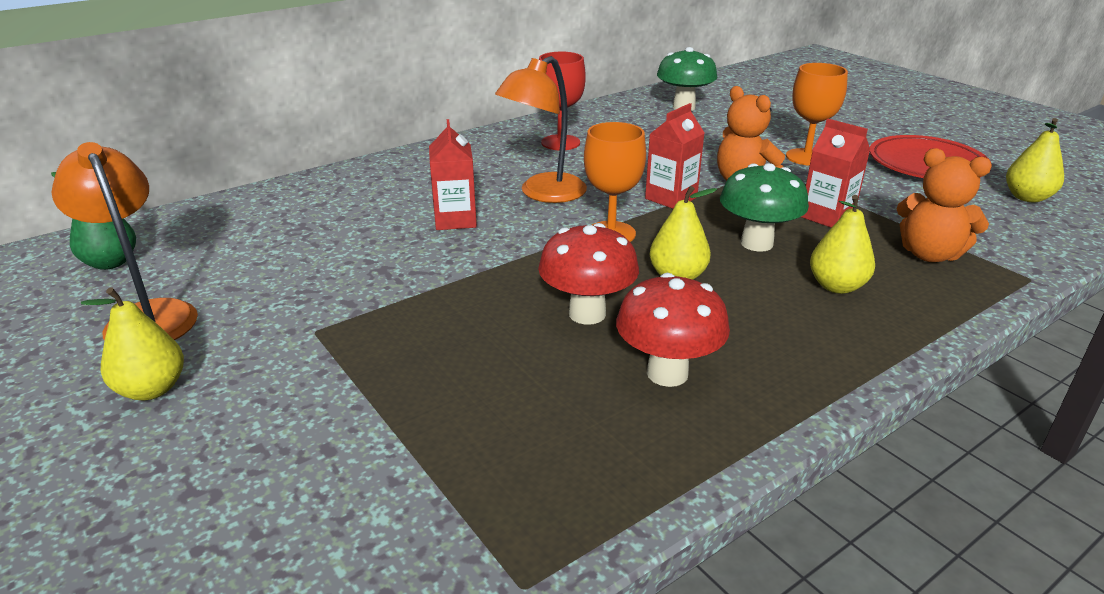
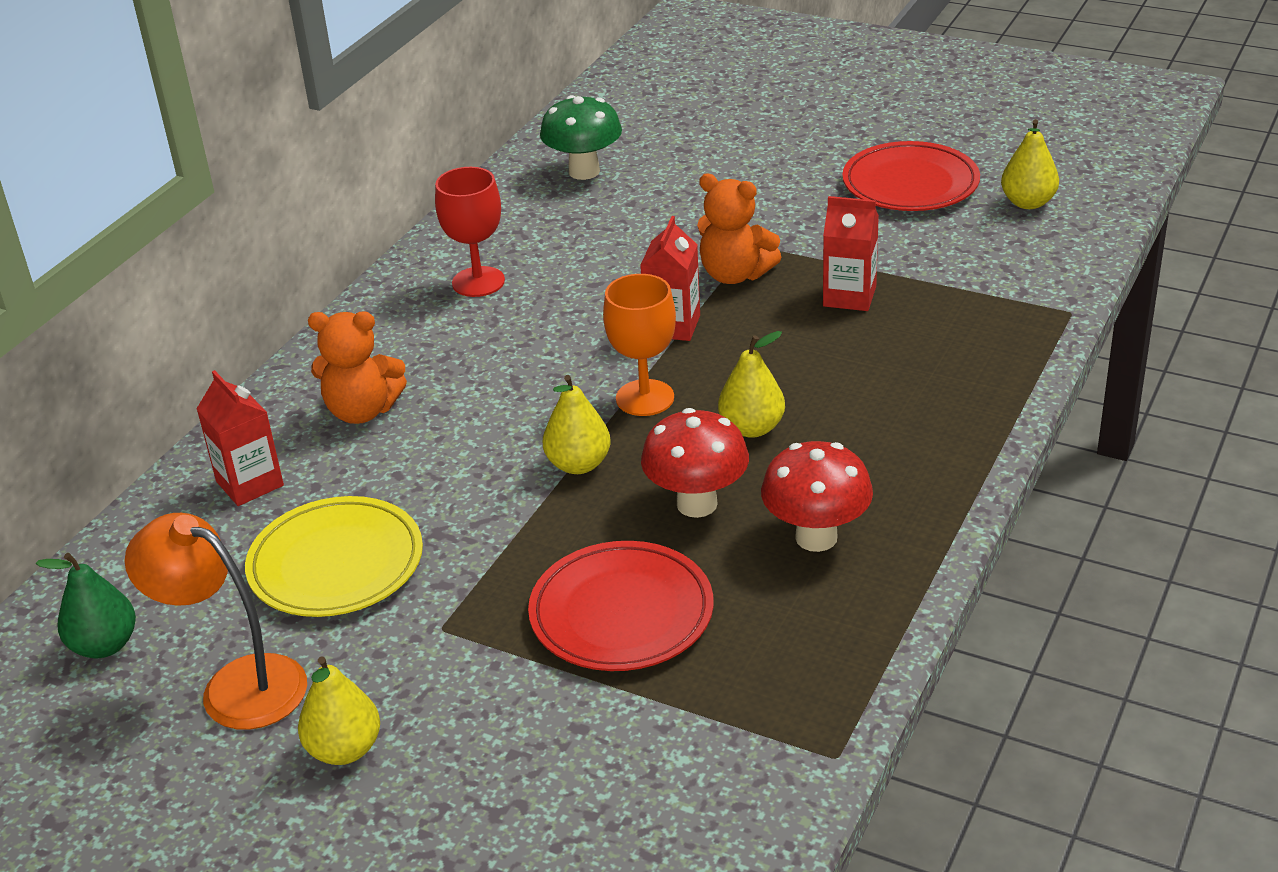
camera: 25 degrees left, 5 degrees up
red carton [429,119,477,230] -> red carton moved to [196,370,284,506]
orange lamp [495,56,587,203] -> none
green mushroom [720,163,809,252] -> none
orange goblet [786,63,848,166] -> none
yellow pear [810,195,875,294] -> yellow pear moved to [543,375,611,474]
orange teddy bear [896,148,992,262] -> orange teddy bear moved to [308,311,407,424]
none -> yellow plate [245,496,423,617]
none -> red plate [528,541,714,671]

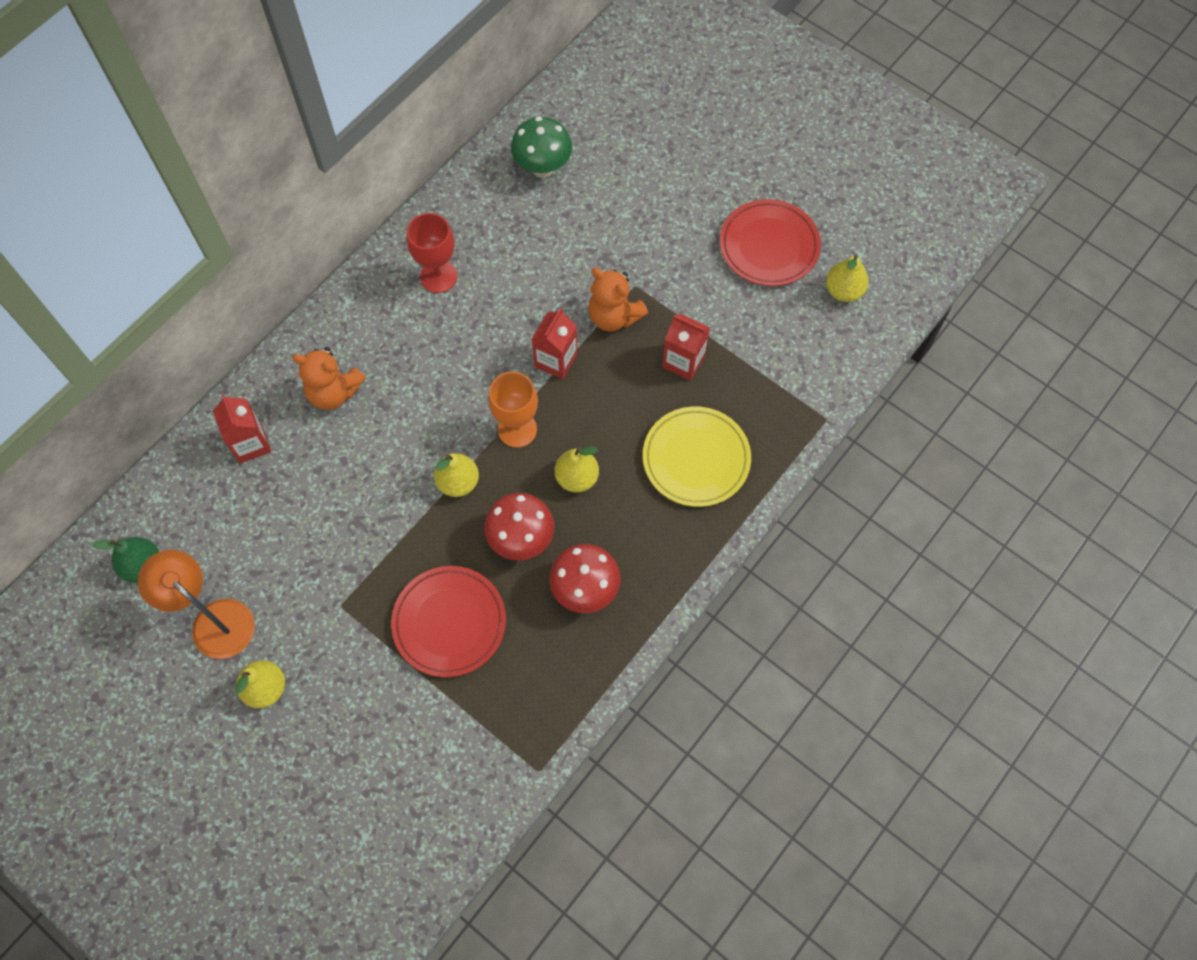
camera: 10 degrees right, 30 degrees up
yellow plate [245,496,423,617] -> yellow plate moved to [643,406,751,507]

